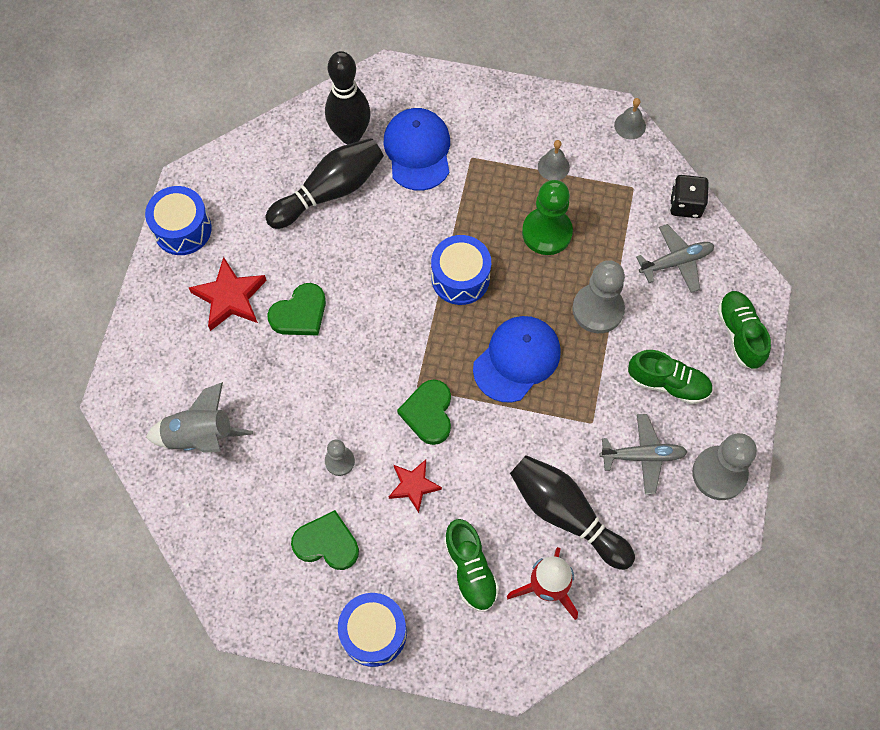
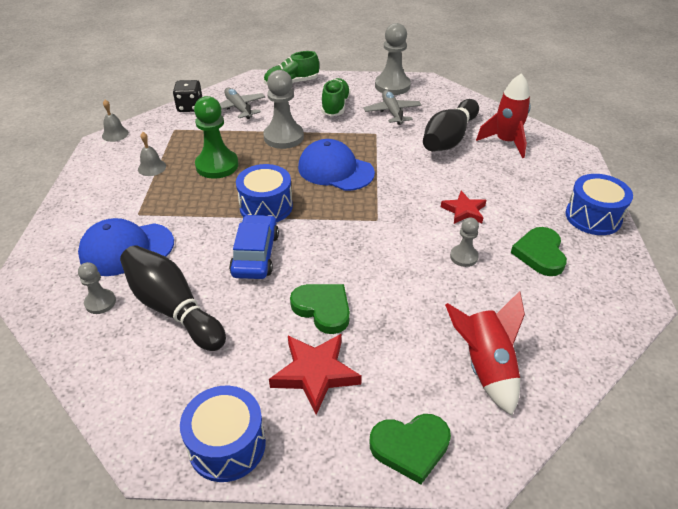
camera: 100 degrees left, 25 degrees down
grey rocket [146,382,253,453] -> red rocket [445,291,525,416]
black bowling pin [325,51,371,144] -> grey pawn [78,262,116,314]
green heart [397,379,451,445] -> green heart moved to [370,414,451,484]
green shoe [444,519,499,612] -> none
none -> blue car [229,214,279,279]

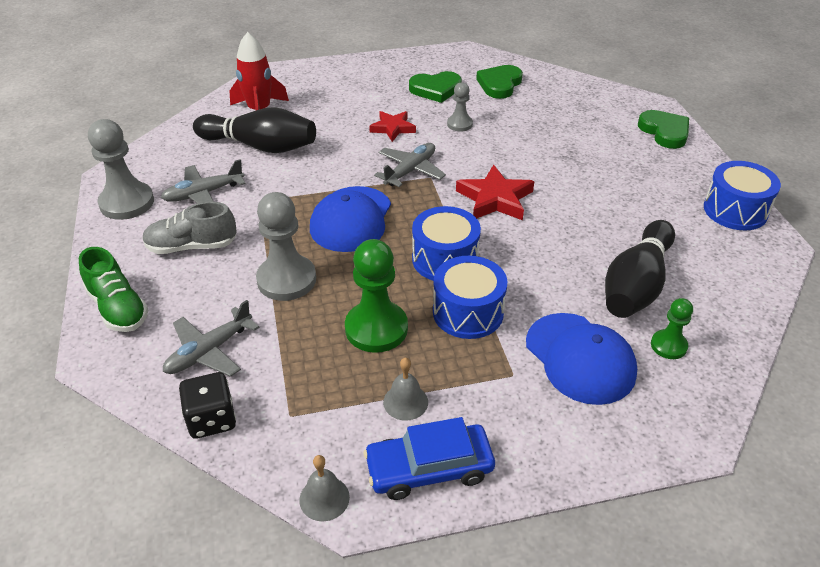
camera: 105 degrees left, 0 degrees up
grey pawn [78,262,116,314] -> green pawn [651,298,693,359]
blue car [229,214,279,279] -> blue car moved to [364,417,495,500]
red star [269,334,362,415] -> red star moved to [456,165,534,220]
green heart [290,284,350,334] -> green heart moved to [476,65,523,99]
green shoe [321,78,351,117] -> grey shoe [142,202,237,254]
red rocket [445,291,525,416] -> none
blue drum [565,174,633,235] -> blue drum moved to [433,256,507,339]
none -> grey plane [374,143,446,187]

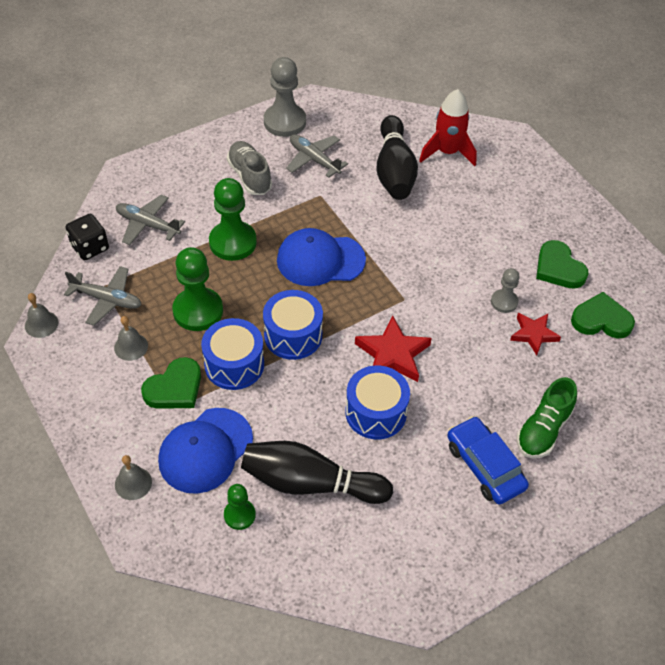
camera: 70 degrees right, 10 degrees up
green shoe [79,247,148,332] -> green shoe moved to [517,377,577,458]
grey pawn [256,192,316,301] -> green pawn [209,178,257,261]
blue car [364,417,495,500] -> blue car moved to [447,416,529,505]
red star [369,111,416,142] -> red star moved to [510,313,561,355]
grey plane [374,143,446,187] -> grey plane moved to [64,266,142,326]
green heart [638,110,689,149] -> green heart moved to [141,357,201,409]
blue drum [704,161,781,230] -> blue drum moved to [345,365,410,439]
none -> grey bell [115,455,152,500]

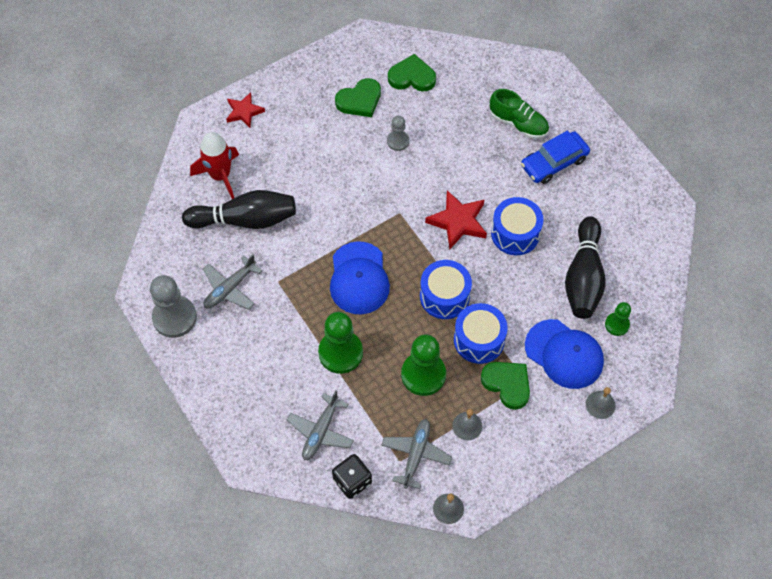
camera: 90 degrees left, 10 degrees up
grey shoe [227,141,272,195] -> none
red star [510,313,561,355] -> red star moved to [226,92,265,128]
green heart [571,292,635,338] -> green heart turned 90 degrees clockwise [388,54,436,92]

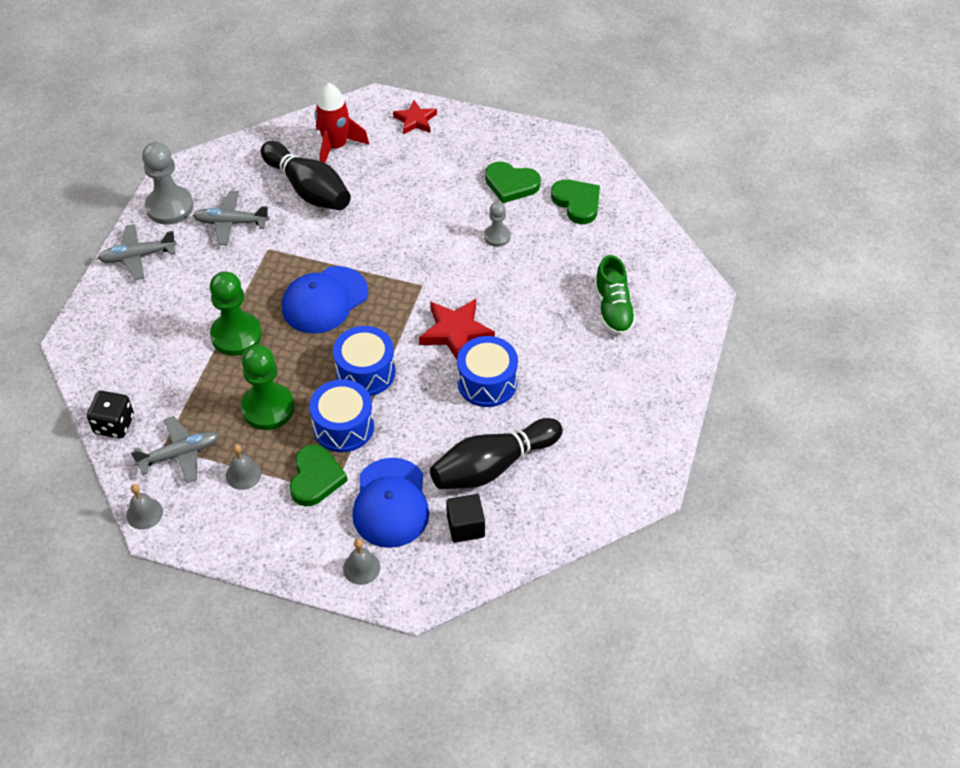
camera: 50 degrees right, 10 degrees down
grey plane [287,390,354,461] -> grey plane moved to [98,224,177,280]
blue car [521,131,590,184] -> none
green pawn [605,302,631,336] -> black cube [446,494,485,543]

